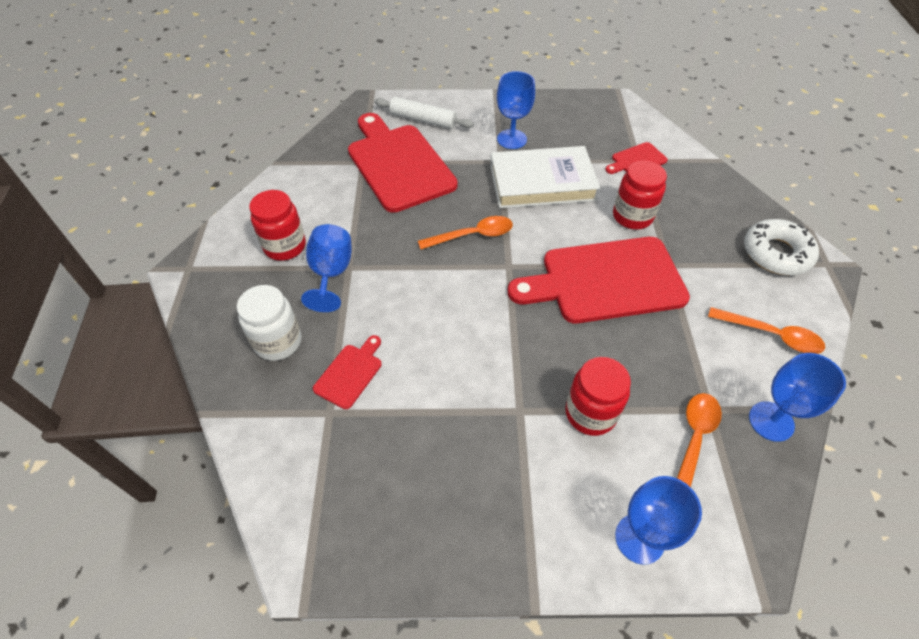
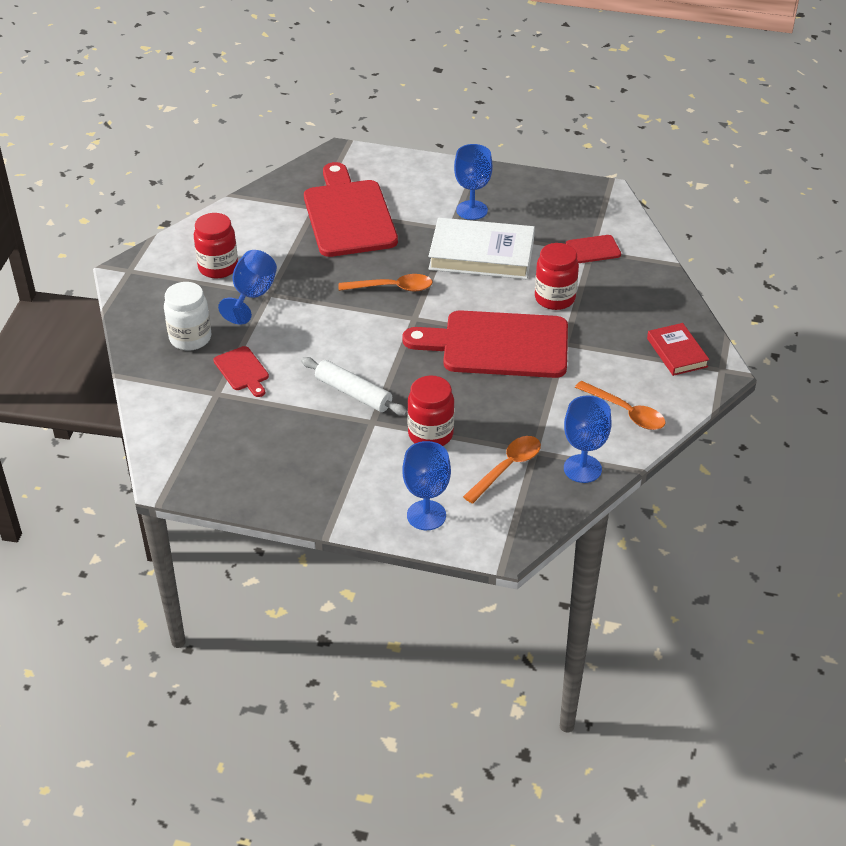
camera: 15 degrees right, 10 degrees down
red cutting board [313,335,382,409] -> red cutting board turned 105 degrees clockwise [213,346,269,397]
white rolling pin [374,97,474,129] -> white rolling pin moved to [301,357,407,416]
white donut [744,219,819,275] -> red book [647,323,710,376]

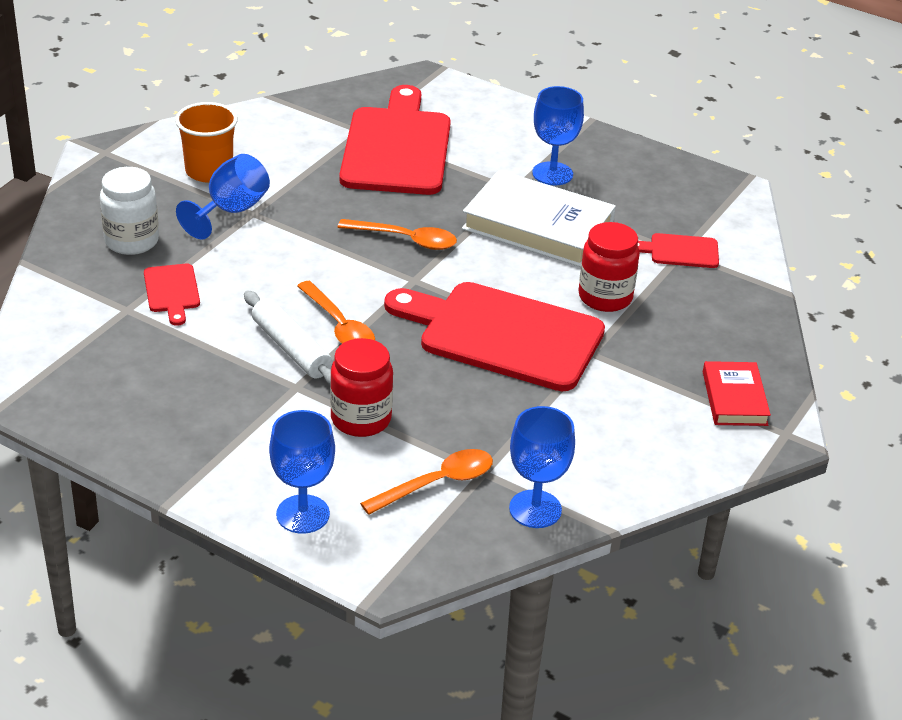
camera: 15 degrees right, 5 degrees down
red jar [194,213,238,279] -> orange cup [175,102,238,183]
orange spoon [575,381,665,430] -> orange spoon moved to [297,281,375,344]

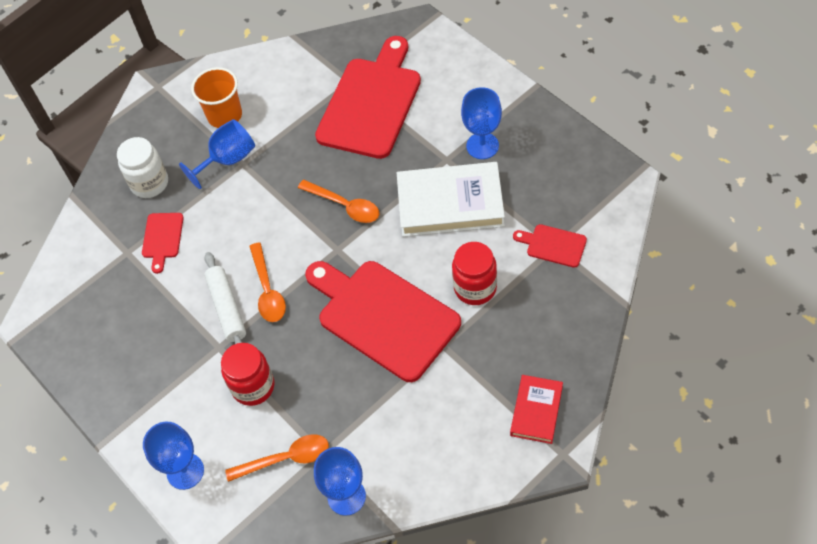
camera: 25 degrees right, 20 degrees up
white book [462,170,616,267] -> white book turned 45 degrees counterclockwise [397,162,505,237]

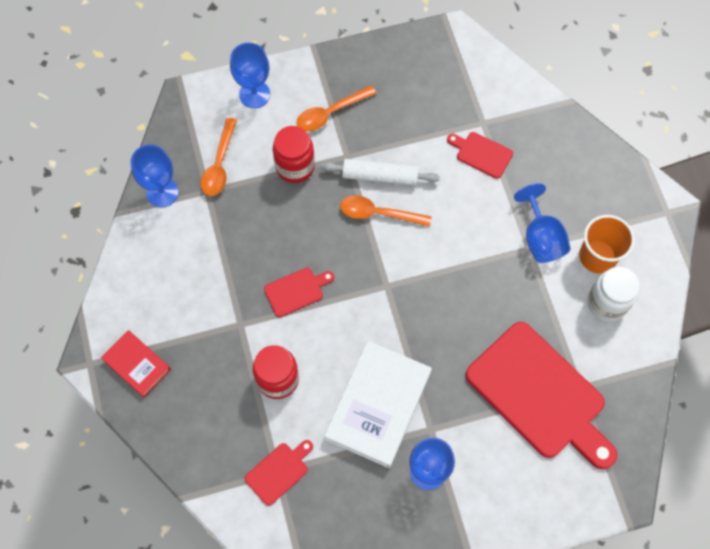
camera: 110 degrees right, 10 degrees up
white jar [117,137,168,198] -> white jar moved to [587,267,640,322]
orange spoon [298,180,379,223] -> orange spoon moved to [296,85,377,132]
red cutting board [305,261,461,382] -> red cutting board [264,268,334,317], size x0.44

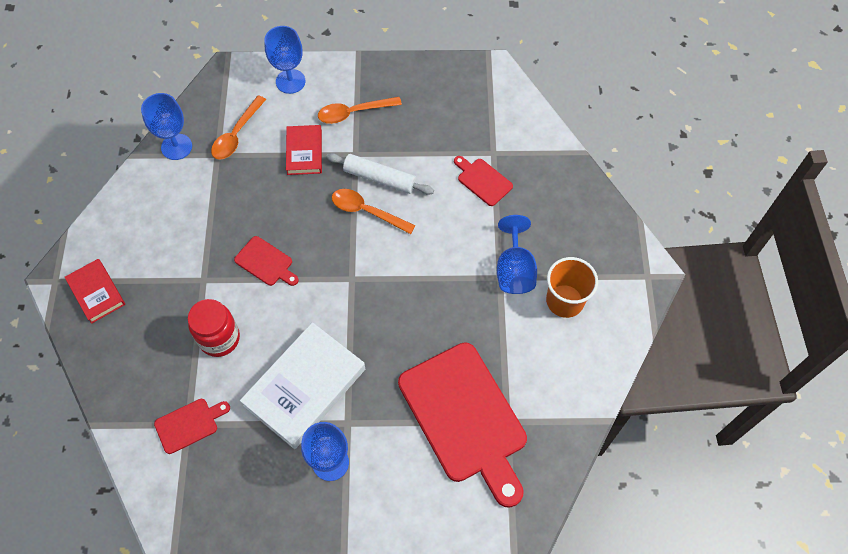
camera: 15 degrees right, 5 degrees down
red cutting board [264,268,334,317] -> red cutting board turned 45 degrees clockwise [234,236,299,286]
red jar [273,126,315,183] -> red book [286,125,322,175]
white jar [587,267,640,322] -> none

